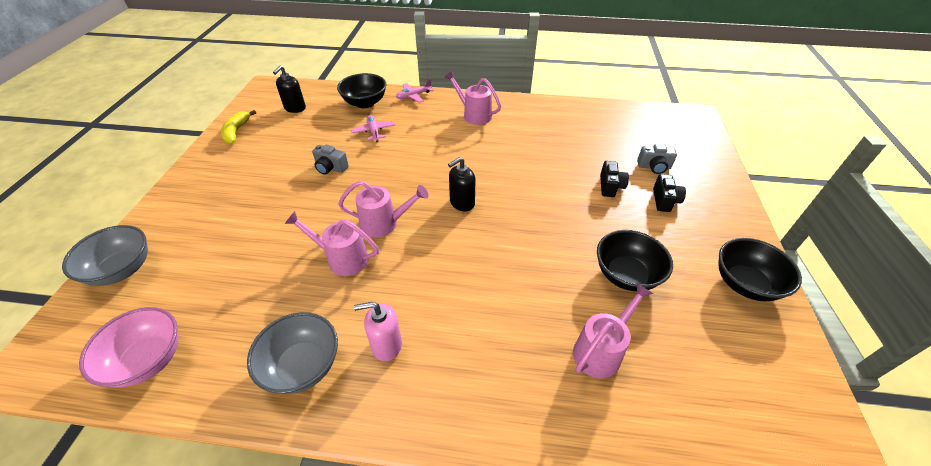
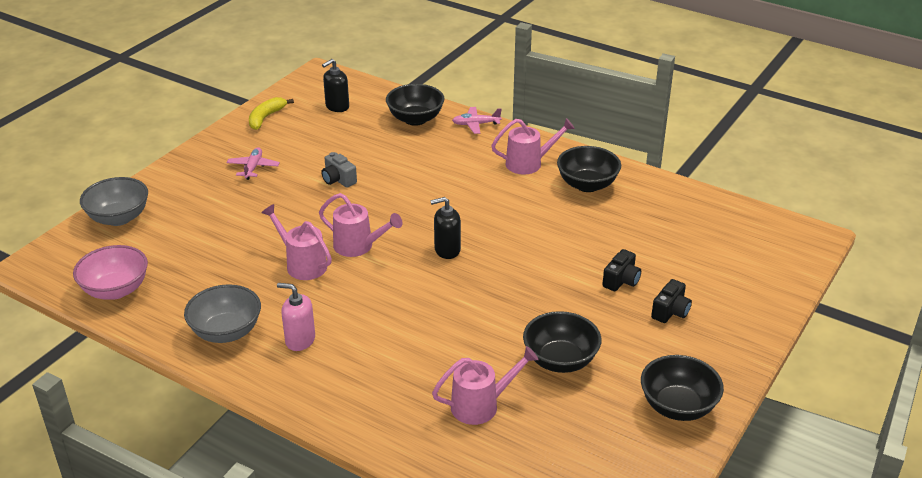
camera: 25 degrees right, 10 degrees down
pink plane [351,115,395,142] -> pink plane moved to [227,147,280,180]
pink watering can [444,70,501,125] -> pink watering can turned 105 degrees clockwise [491,118,575,174]
grey camera [637,144,677,174] -> none
none -> black bowl [557,146,621,192]

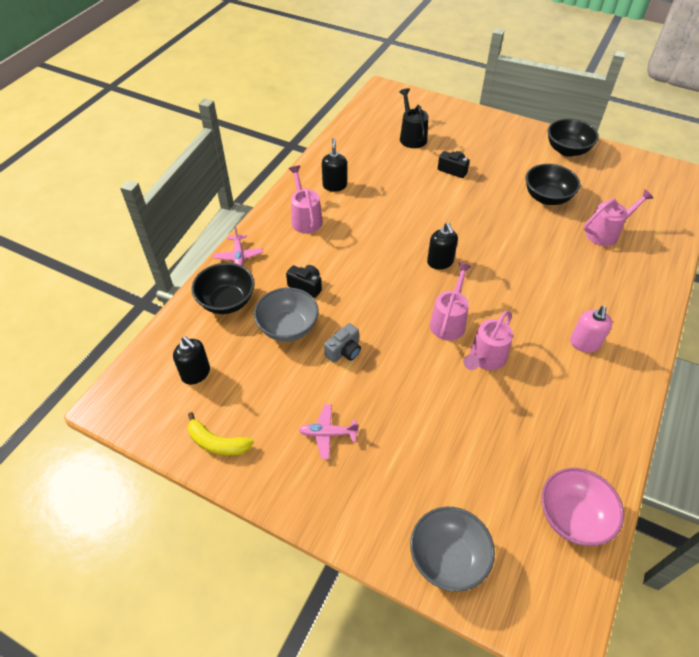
camera: 95 degrees left, 15 degrees up
grey bowl [184,284,261,343] -> grey bowl moved to [254,288,319,342]
pink watering can [432,346,539,425] -> pink watering can turned 90 degrees clockwise [584,189,654,246]
black bowl [557,146,621,192] -> black soap dispenser [322,138,347,192]
black camera [651,279,692,323] -> black camera moved to [286,265,322,298]
none -> black watering can [399,88,428,148]

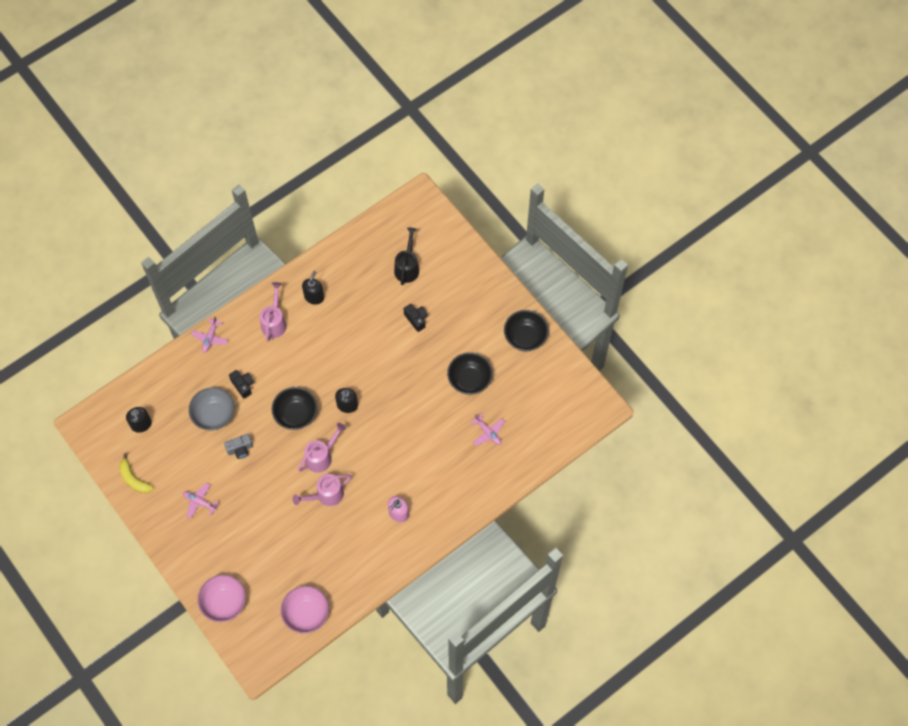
camera: 25 degrees right, 15 degrees up
black bowl [192,263,255,314] -> black bowl moved to [272,387,318,430]
grey bowl [410,507,495,592] -> pink bowl [198,575,246,622]
pink watering can [584,189,654,246] -> pink plane [471,414,505,446]

